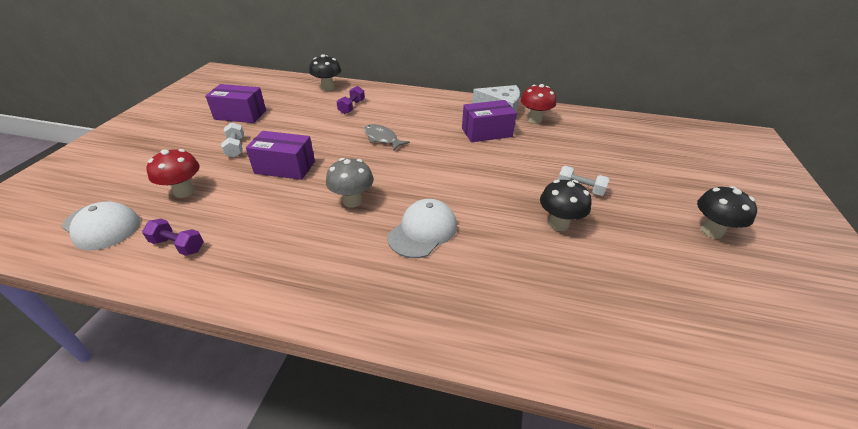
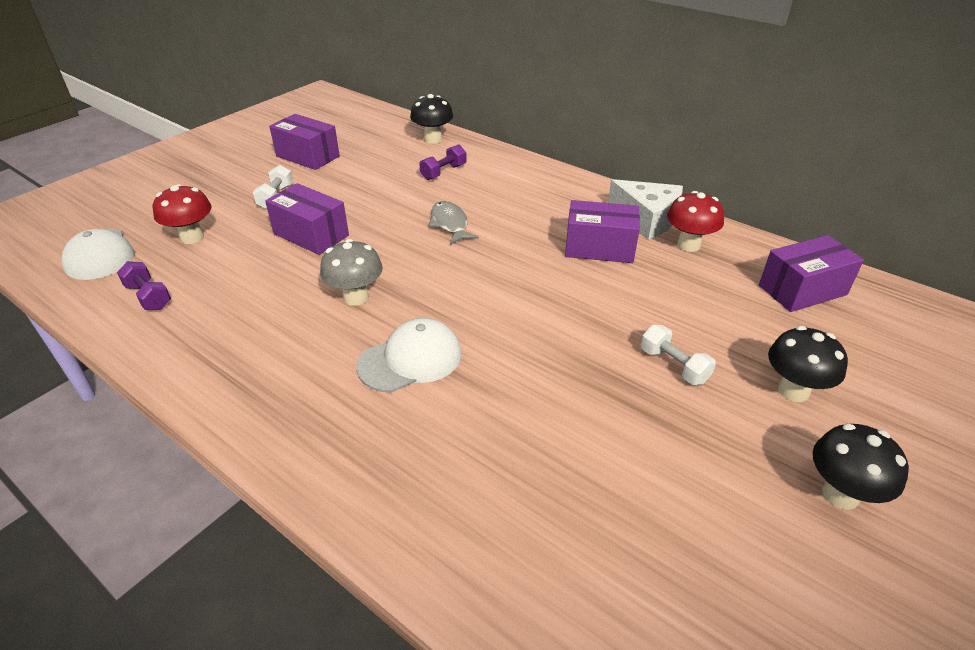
camera: 25 degrees right, 0 degrees up
black mushroom [540,180,591,231] -> black mushroom moved to [768,326,848,402]
none -> purple box [759,235,864,312]

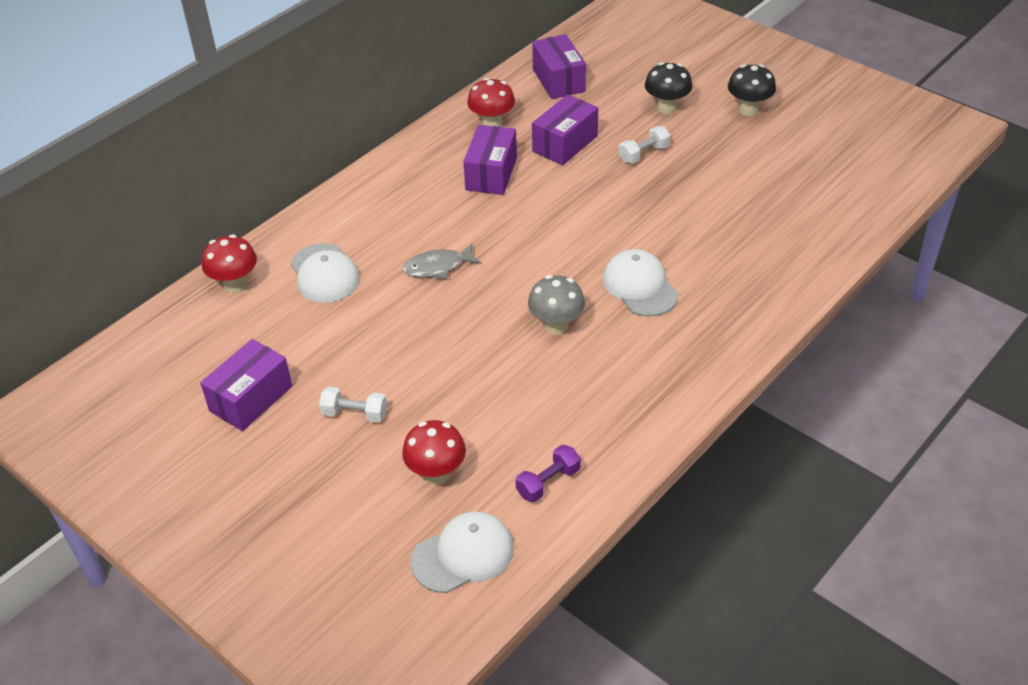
camera: 85 degrees left, 5 degrees up
purple box [265,183,349,255] -> purple box moved to [532,94,598,165]
black mushroom [410,94,453,144] -> red mushroom [202,234,257,293]
purple dumbbell [419,144,467,180] -> white cap [290,243,360,303]
white cheese [608,179,683,240] -> none

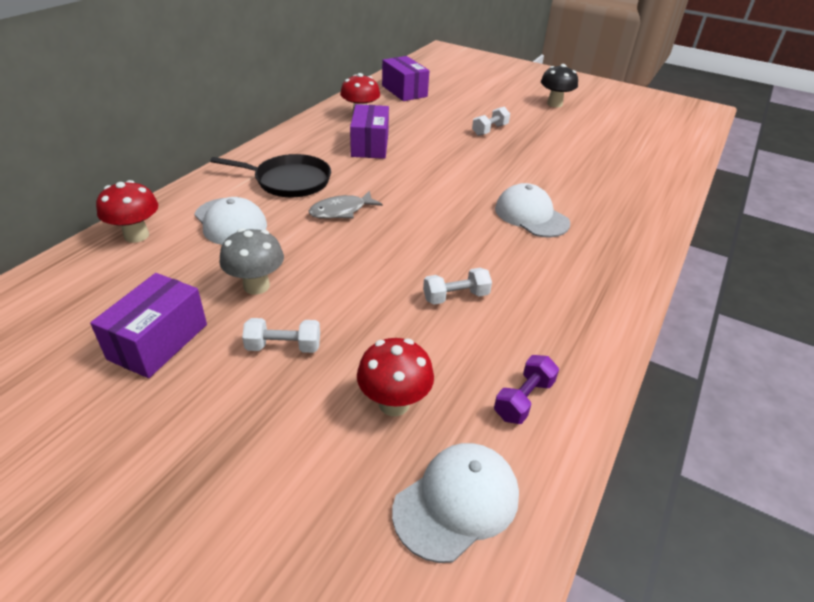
camera: 15 degrees left, 5 degrees down
grey mushroom [528,275,585,335] -> grey mushroom moved to [219,228,284,295]
purple box [532,94,598,165] -> none
black mushroom [645,62,692,114] -> none
none -> black pan [210,154,331,197]
none -> white dumbbell [423,268,492,305]

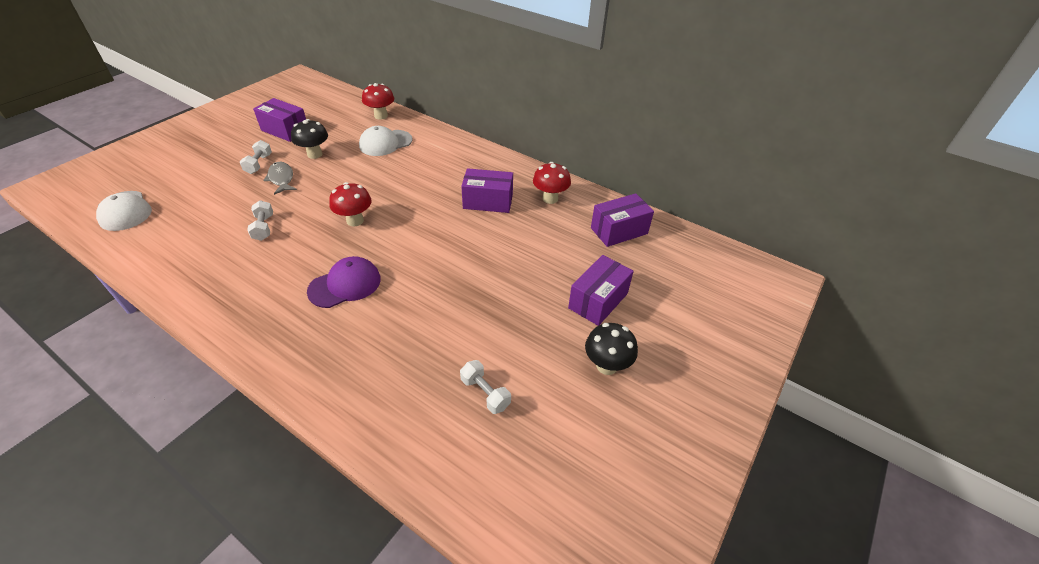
camera: 95 degrees right, 5 degrees up
black pan [210,154,331,197] -> none
grey mushroom [219,228,284,295] -> black mushroom [291,119,328,159]
grey fish [309,191,383,219] -> grey fish moved to [263,162,297,195]
red mushroom [357,338,434,416] -> red mushroom moved to [329,182,372,226]
white dumbbell [472,107,510,136] -> white dumbbell moved to [460,360,511,414]
purple dumbbell [494,355,559,424] -> none
white cap [495,183,570,237] -> purple cap [307,256,381,308]
none -> purple box [568,255,634,326]

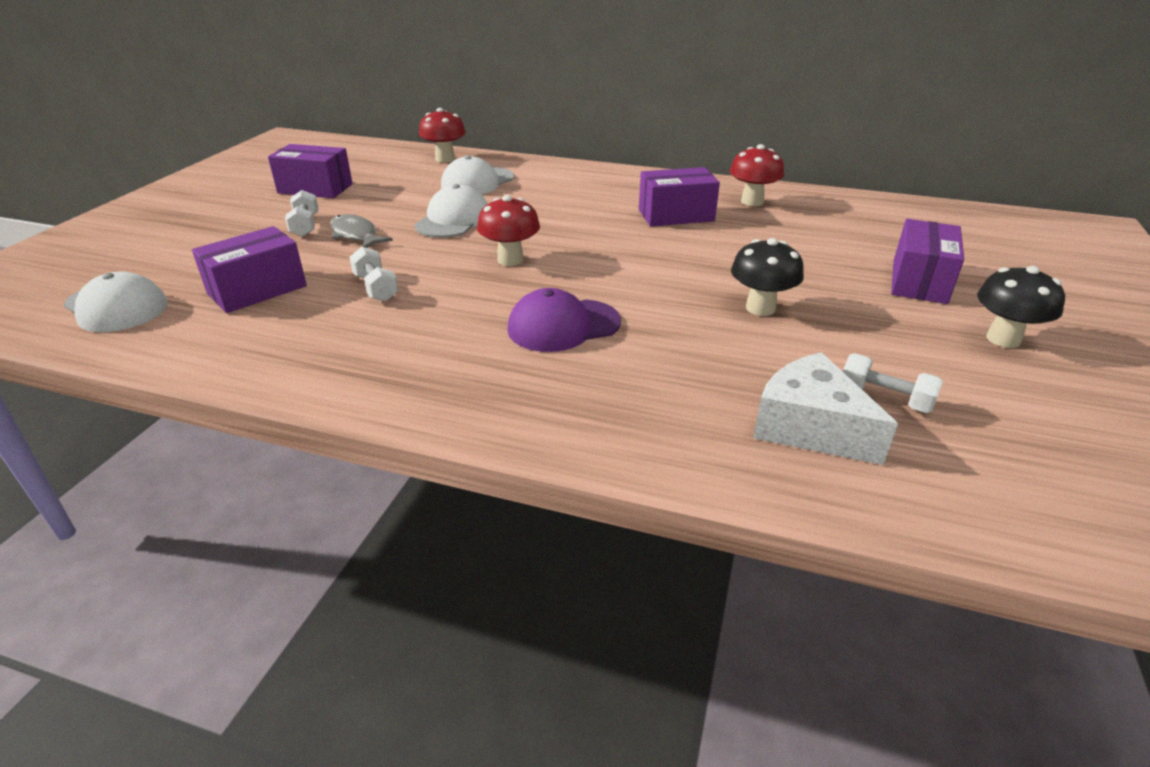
camera: 15 degrees left, 10 degrees down
black mushroom [291,119,328,159] -> black mushroom moved to [731,238,804,316]
purple cap [307,256,381,308] -> purple cap turned 150 degrees counterclockwise [507,288,621,352]
purple box [591,193,654,247] -> purple box moved to [192,226,307,313]
none -> white cap [414,184,488,238]
none -> white cheese [753,352,898,465]

